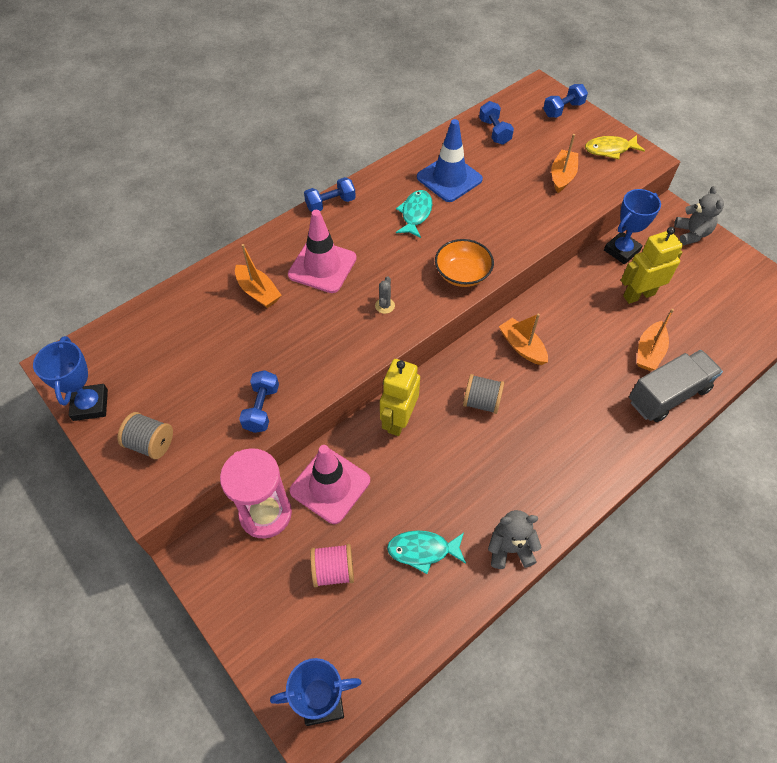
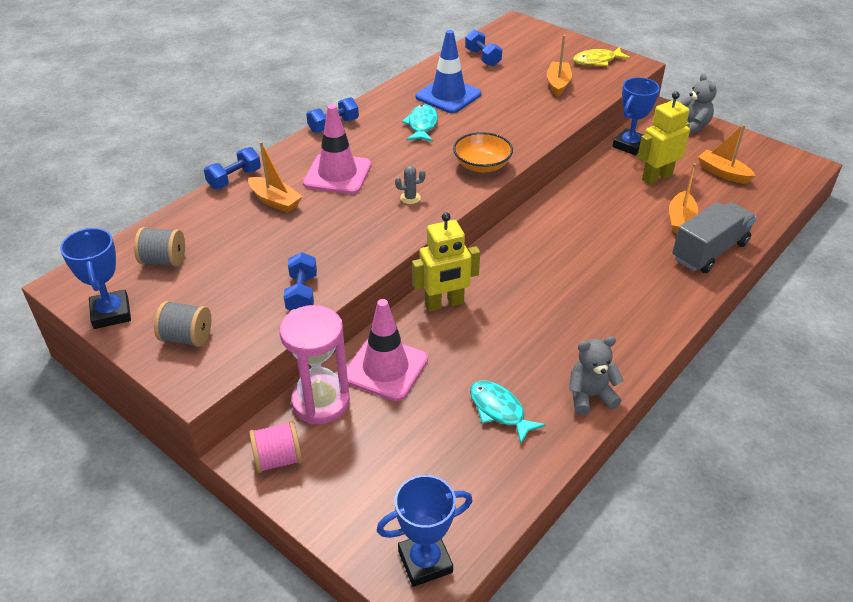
camera: 10 degrees left, 15 degrees down
pink spool [310,544,354,587] -> pink spool moved to [249,421,302,473]
grey cactus [375,276,395,314] -> grey cactus turned 75 degrees clockwise [395,166,425,204]
yellow robot [380,359,420,436] -> yellow robot turned 120 degrees counterclockwise [412,212,480,312]
turquoise fish [387,530,466,574] -> turquoise fish turned 60 degrees clockwise [470,381,546,444]
grey spool [463,374,504,414] -> grey spool moved to [134,227,185,267]
orange boat [499,313,548,365] -> orange boat moved to [698,124,755,184]
blue dumbbell [543,84,588,118] -> blue dumbbell moved to [204,147,261,189]

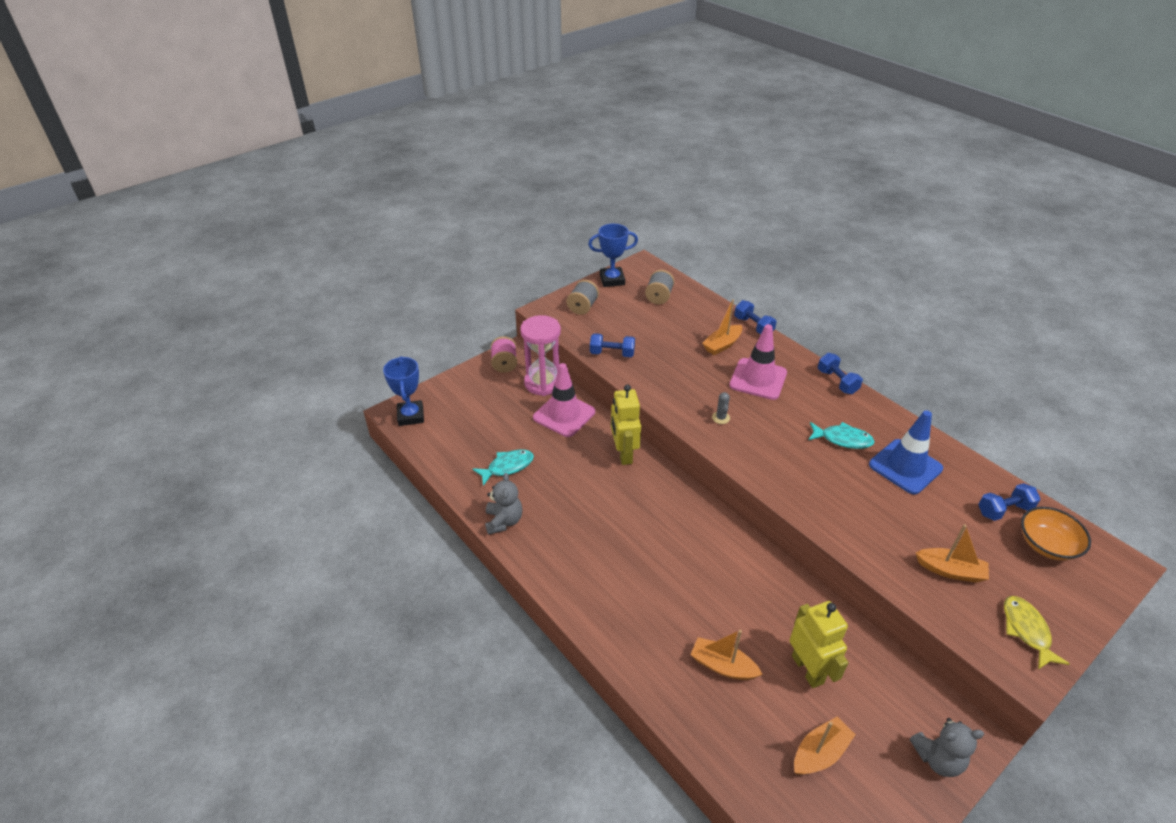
camera: 100 degrees right, 0 degrees up
orange bowl [453,132,513,173] -> orange bowl moved to [1021,507,1091,561]
blue trophy [612,77,660,156] -> none
grey truck [672,202,756,273] -> none

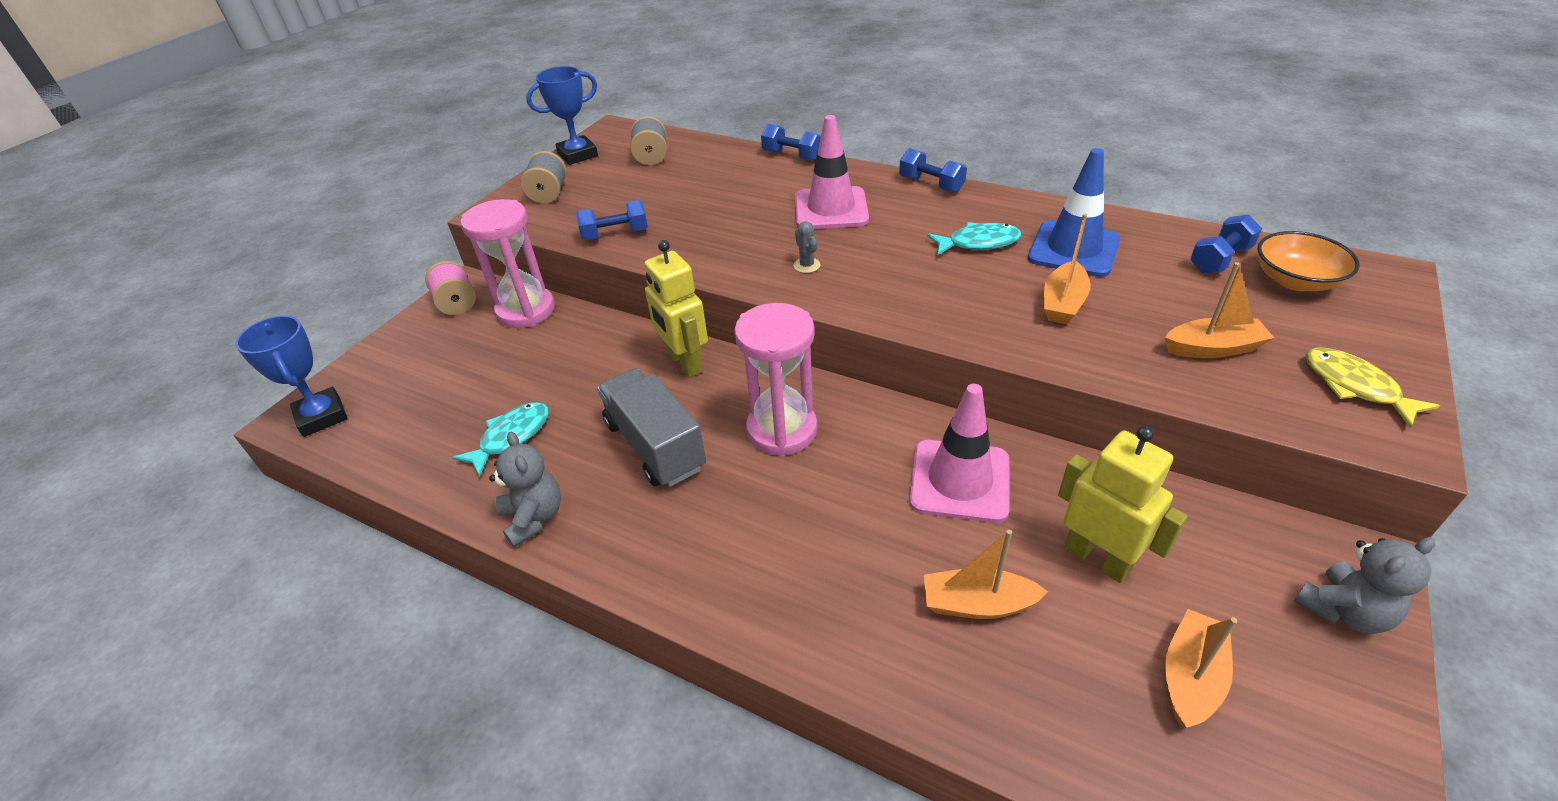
camera: 20 degrees left, 0 degrees up
pink traffic cone [533,363,595,437] -> pink traffic cone moved to [909,384,1010,523]
orange boat [702,299,742,355] -> orange boat moved to [1044,214,1091,324]
none -> grey truck [597,368,706,487]
none -> pink hourglass [734,303,818,457]

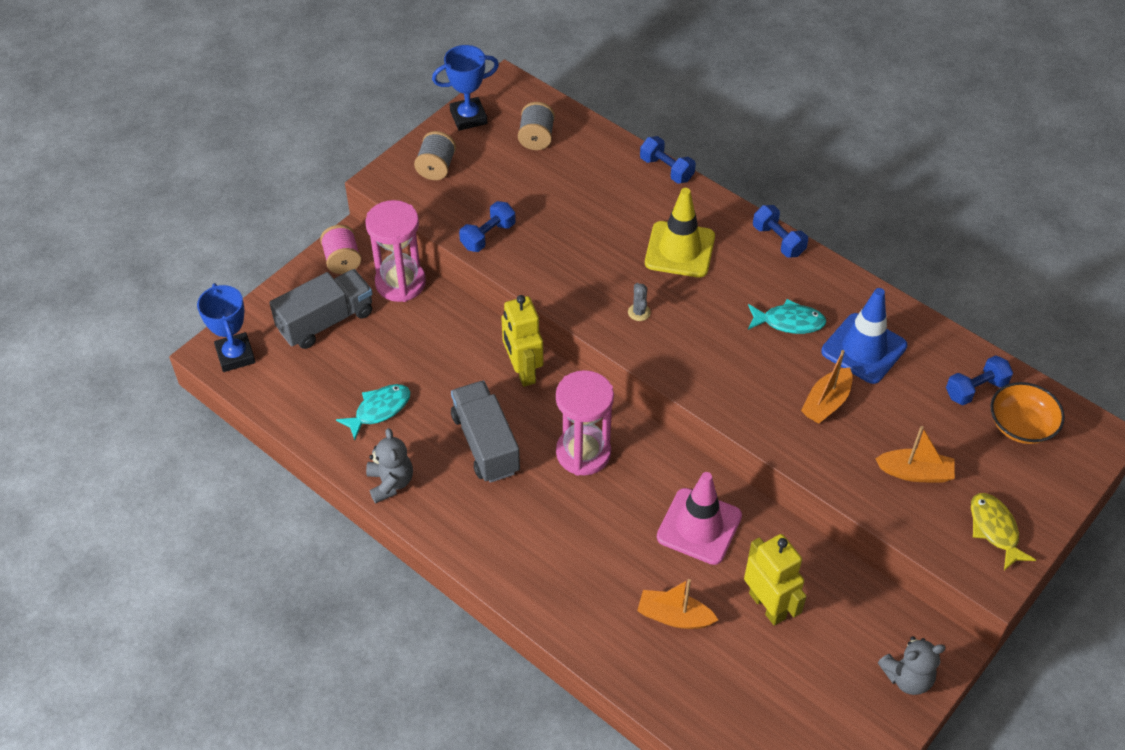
camera: 10 degrees right, 10 degrees up
blue dumbbell [576,200,648,240] -> blue dumbbell turned 45 degrees counterclockwise [459,201,516,252]
pink traffic cone [795,115,869,229] -> yellow traffic cone [645,188,715,278]
orange boat [1165,609,1237,728] -> none
none -> grey truck [269,269,372,349]

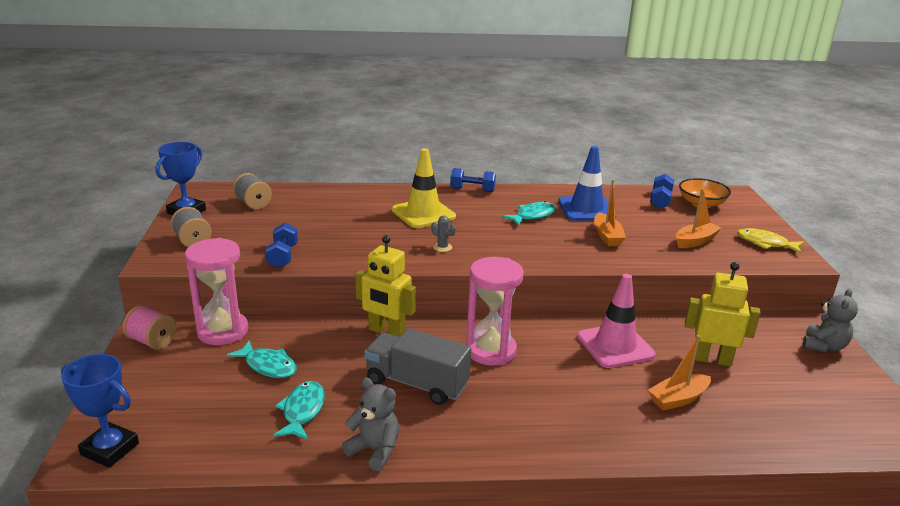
camera: 45 degrees left, 25 degrees down
grey truck [269,269,372,349] -> none
blue dumbbell [640,136,696,184] -> none
none -> turquoise fish [227,340,297,378]

